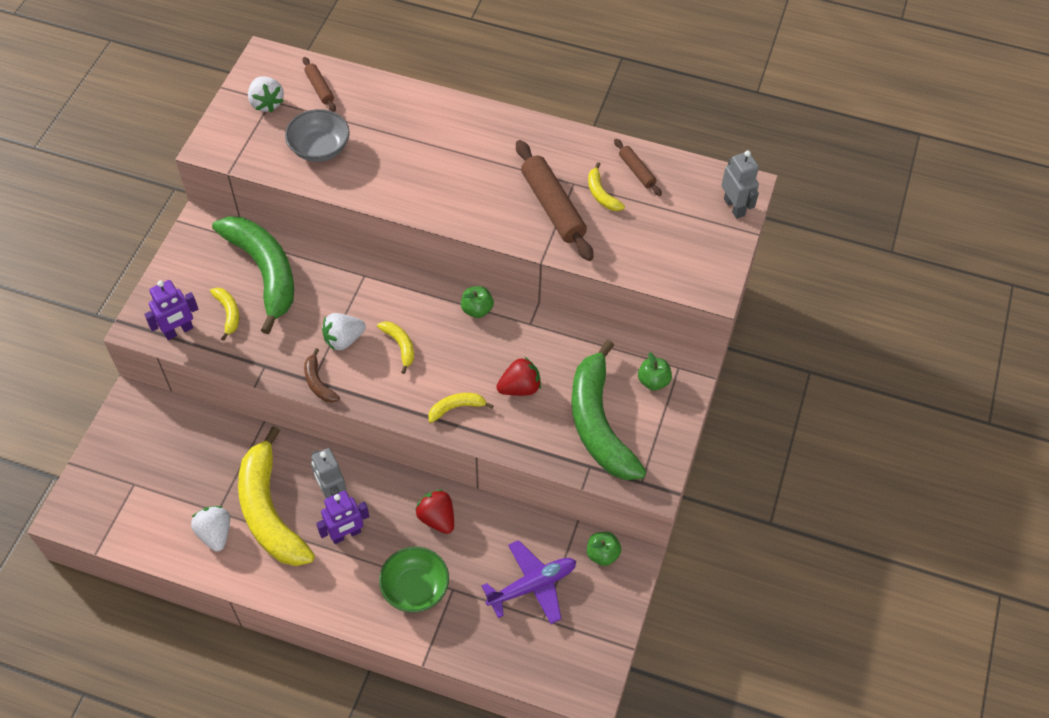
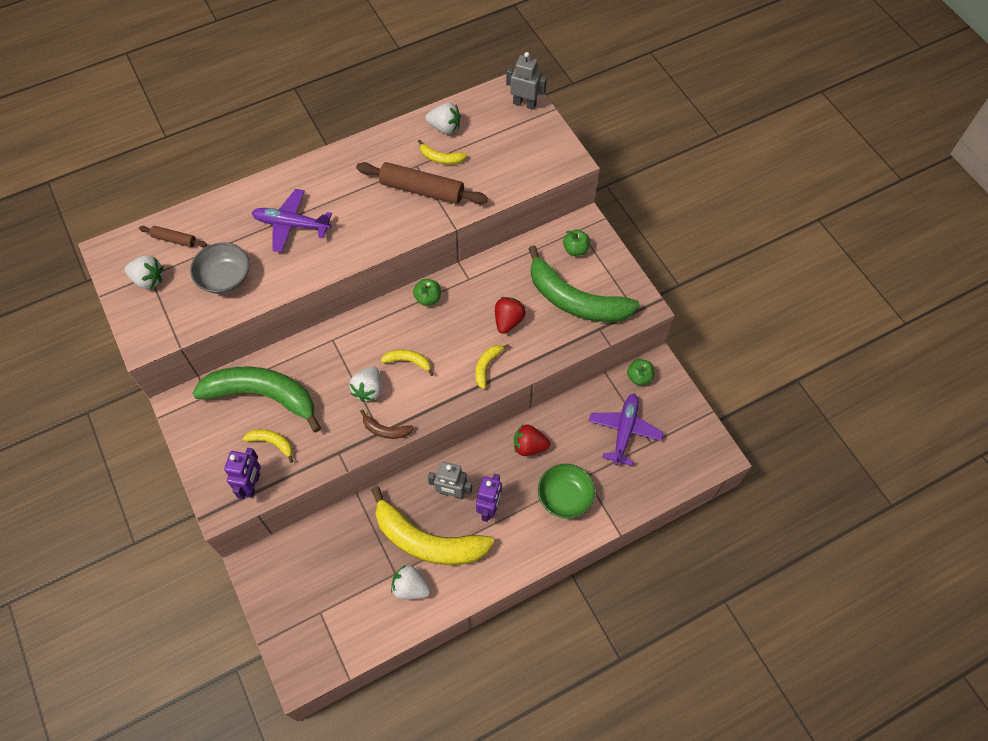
camera: 45 degrees left, 5 degrees up
brown rolling pin [614,139,662,196] -> white strawberry [425,103,461,134]
none -> purple plane [252,189,332,252]

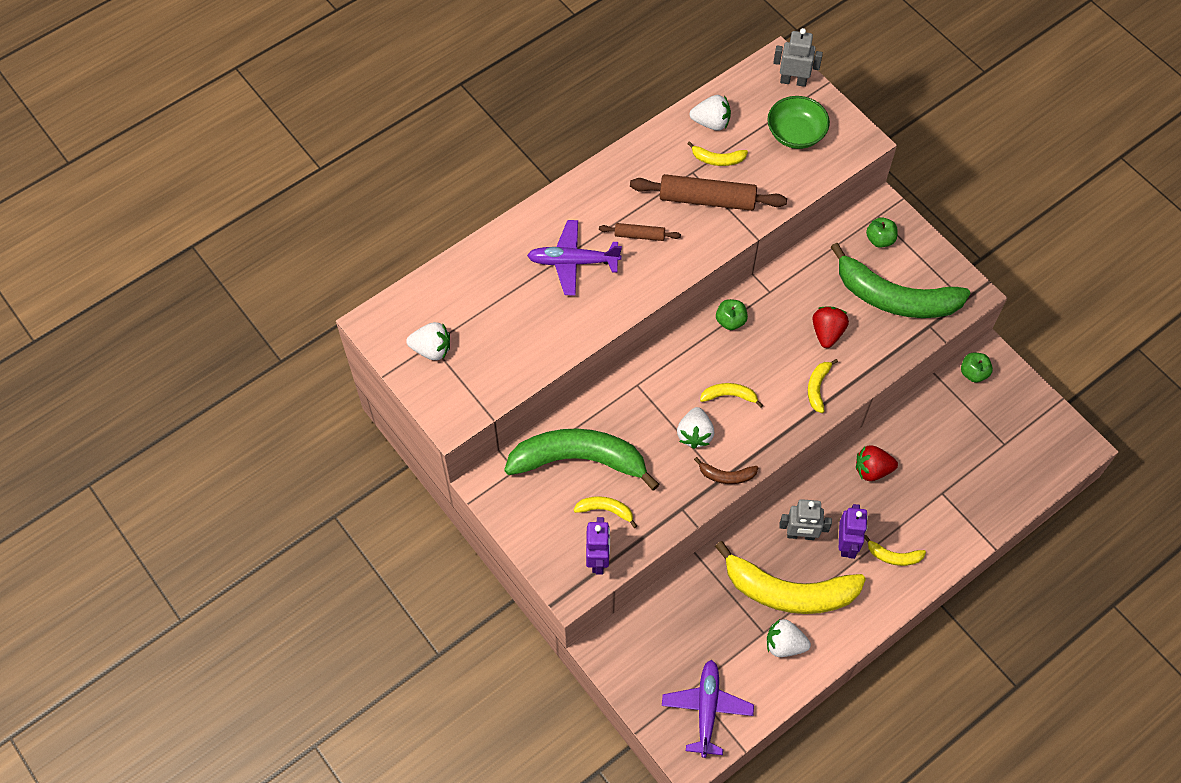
camera: 10 degrees left, 0 degrees up
brown rolling pin [139,226,207,247] -> brown rolling pin moved to [599,223,681,241]
grey bowl [190,243,250,294] -> none
green bowl [538,464,595,519] -> green bowl moved to [767,96,830,149]
purple plane [589,394,664,466] -> purple plane moved to [662,660,754,758]
none -> yellow banana [864,535,926,566]

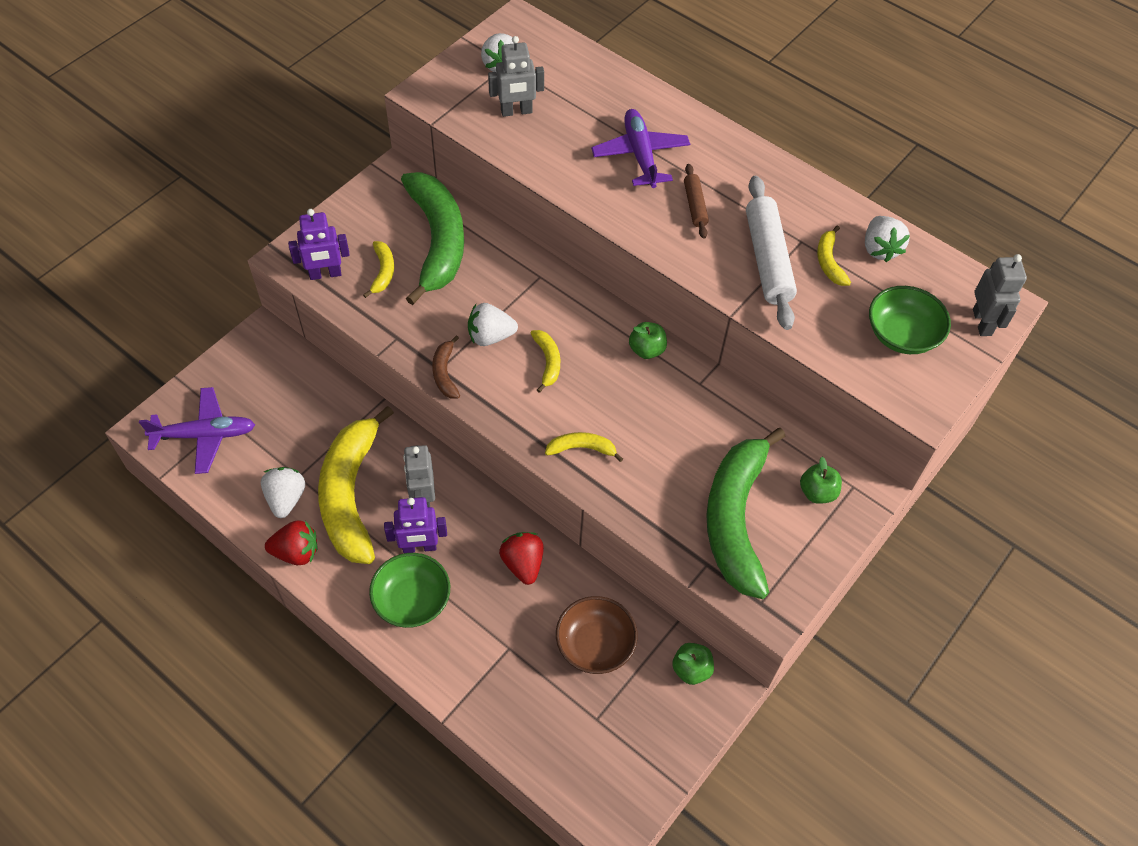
camera: 75 degrees right, 5 degrees down
brown rolling pin [630,174,787,211] -> white rolling pin [746,176,797,330]
red strawberry [812,307,849,348] -> red strawberry moved to [265,520,318,565]
yellow banana [864,535,926,566] -> green bowl [369,553,450,628]
none -> grey robot [488,36,544,117]
none -> brown bowl [556,596,638,674]

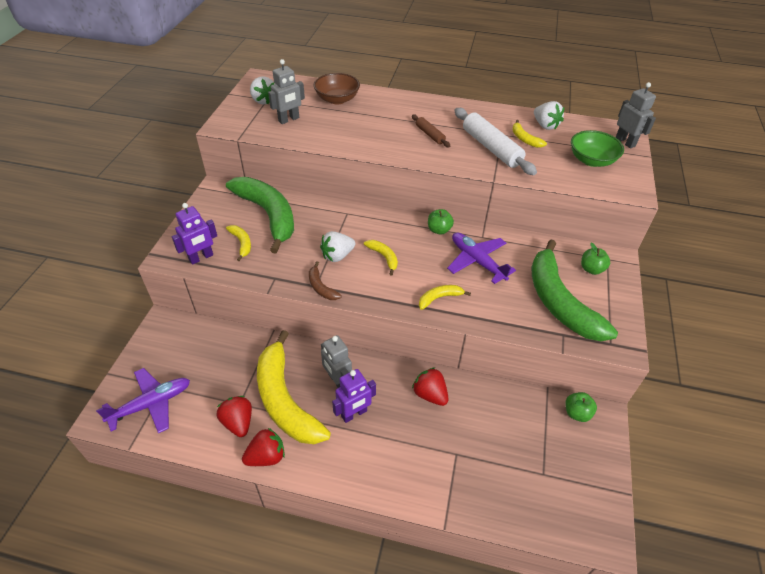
camera: 25 degrees left, 10 degrees down
white strawberry [261,467,305,518] -> red strawberry [217,396,252,437]
green bowl [369,553,450,628] -> none
brown bowl [556,596,638,674] -> brown bowl moved to [314,73,360,104]
purple plane [591,109,690,188] -> purple plane moved to [447,233,516,284]

